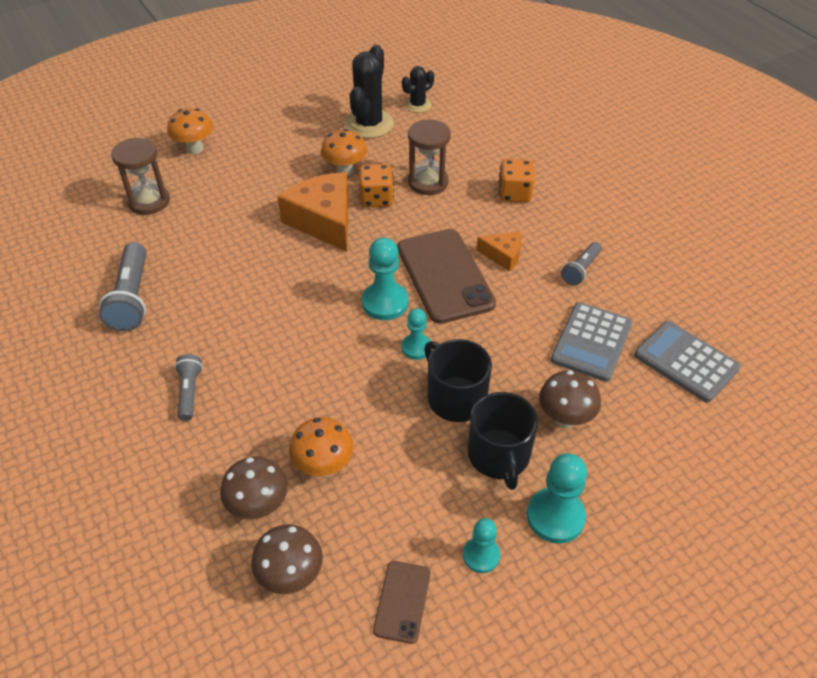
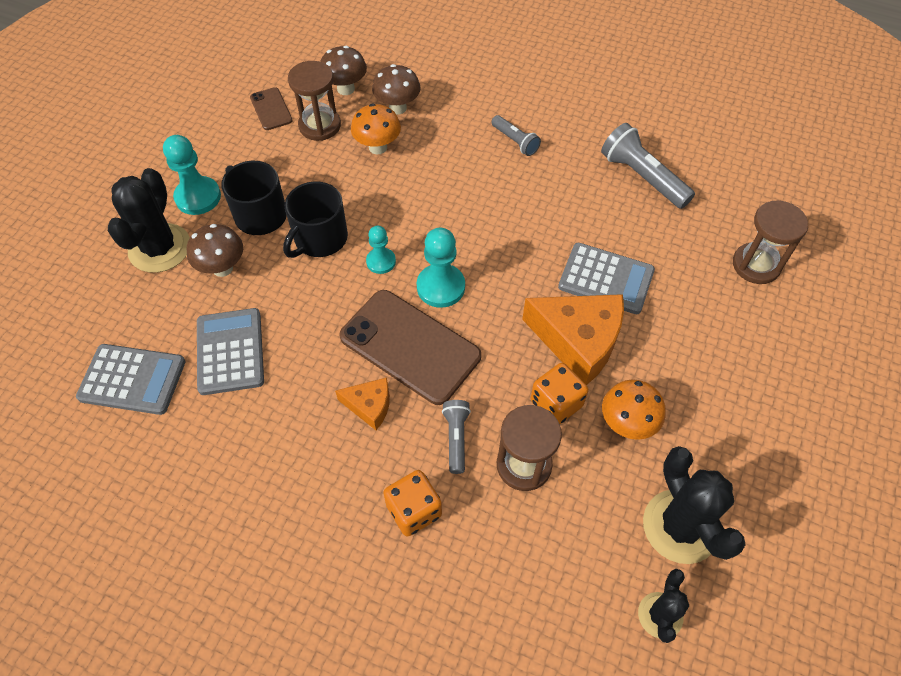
camera: 145 degrees right, 10 degrees up
orange mushroom [167,108,213,154] -> none
black mug [424,339,492,422] -> black mug turned 105 degrees clockwise [283,181,348,258]
turquoise pawn [463,518,500,573] -> none
orange cheese [477,231,522,272] -> orange cheese turned 150 degrees counterclockwise [335,378,390,430]
grey flashlight [561,242,602,286] -> grey flashlight moved to [442,400,471,474]
none -> black cactus [108,168,190,273]
none -> brown hourglass [288,61,341,141]
none -> grey calculator [558,243,655,314]

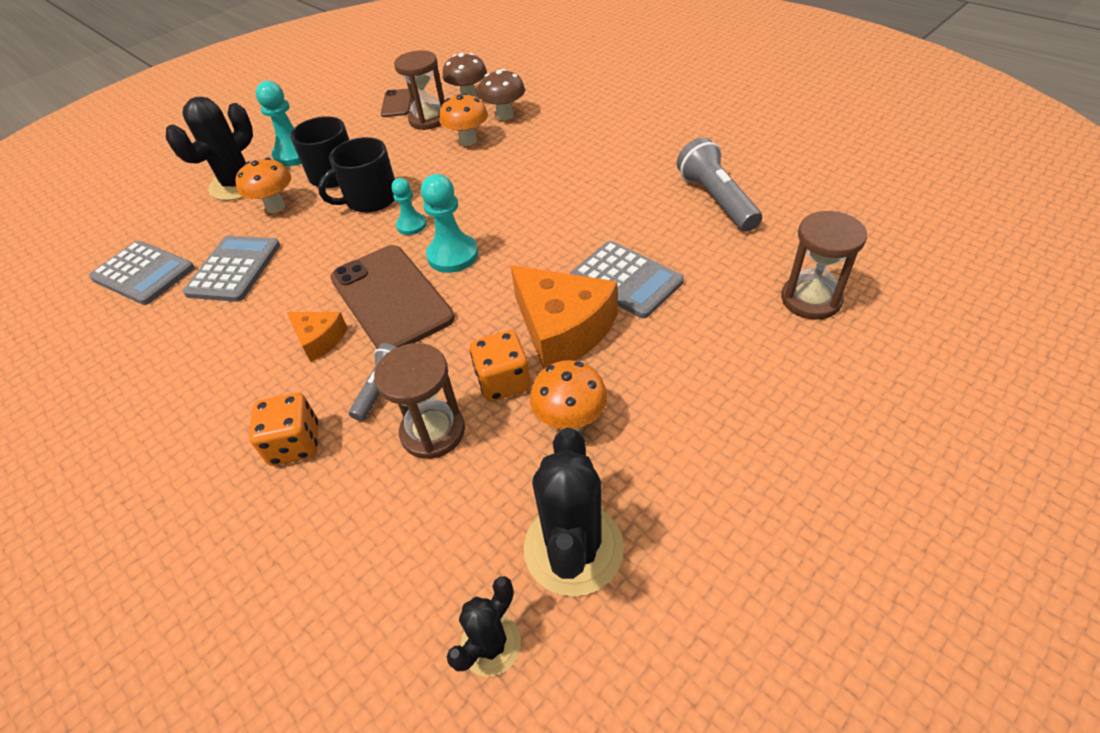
camera: 25 degrees right, 10 degrees down
brown mushroom [187,224,243,277] -> orange mushroom [235,157,291,213]
grey flashlight [491,115,541,156] -> none

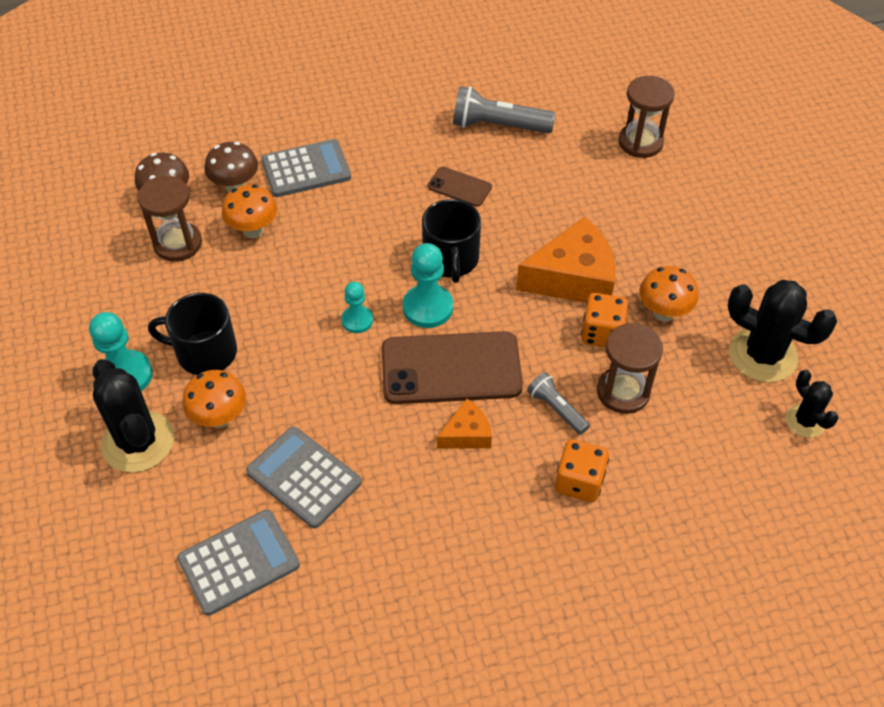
camera: 65 degrees left, 5 degrees up
black mug [318,137,395,213] -> black mug moved to [422,199,481,283]
brown phone [381,89,411,117] -> brown phone moved to [428,167,492,207]
grey calculator [570,241,684,318] -> grey calculator moved to [261,139,351,197]

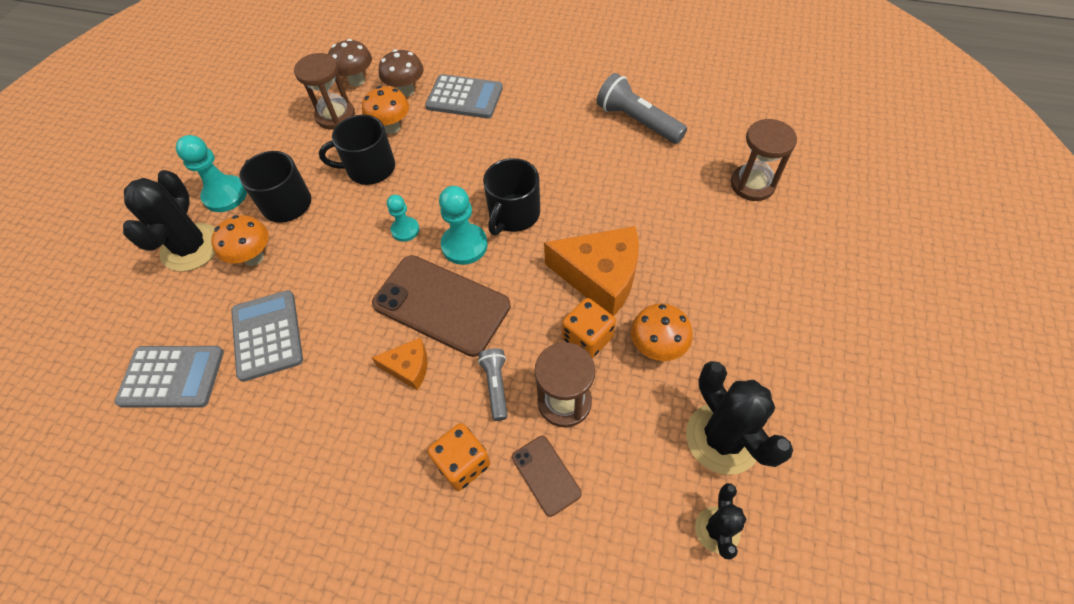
camera: 35 degrees right, 5 degrees up
brown phone [428,167,492,207] -> brown phone moved to [512,436,582,517]
none -> black mug [319,115,395,185]

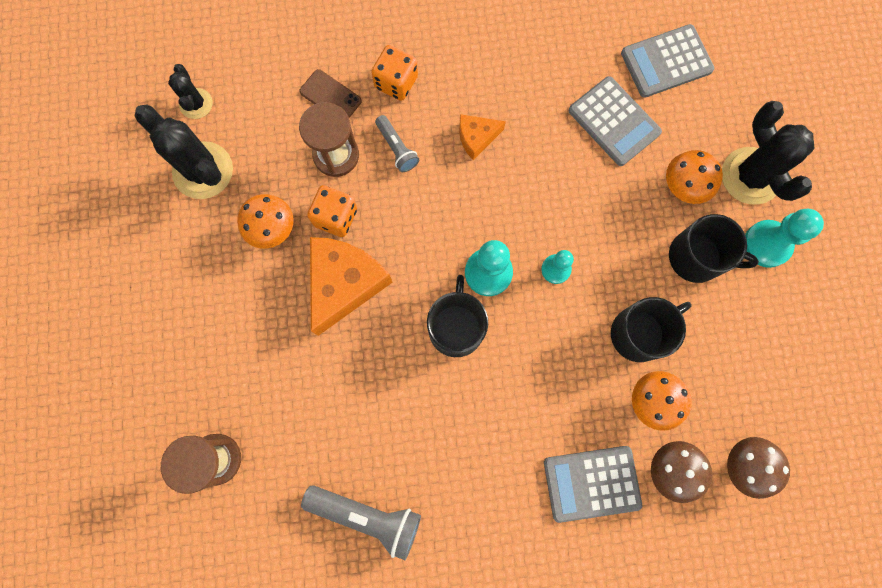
camera: 155 degrees right, 20 degrees up
brown hourglass [294,53,355,129] -> none
brown phone [372,255,511,357] -> none
orange cheese [544,226,639,316] -> orange cheese turned 120 degrees clockwise [310,237,393,336]

